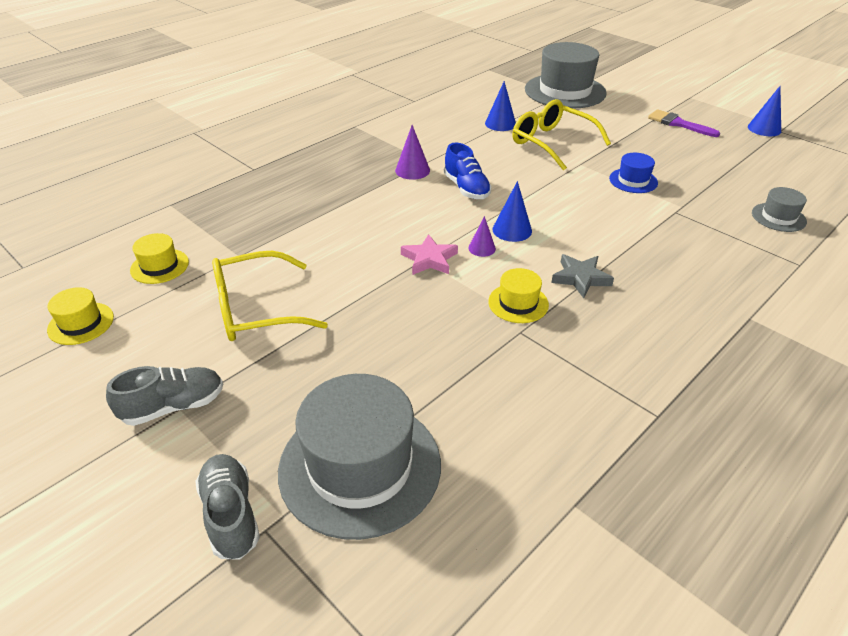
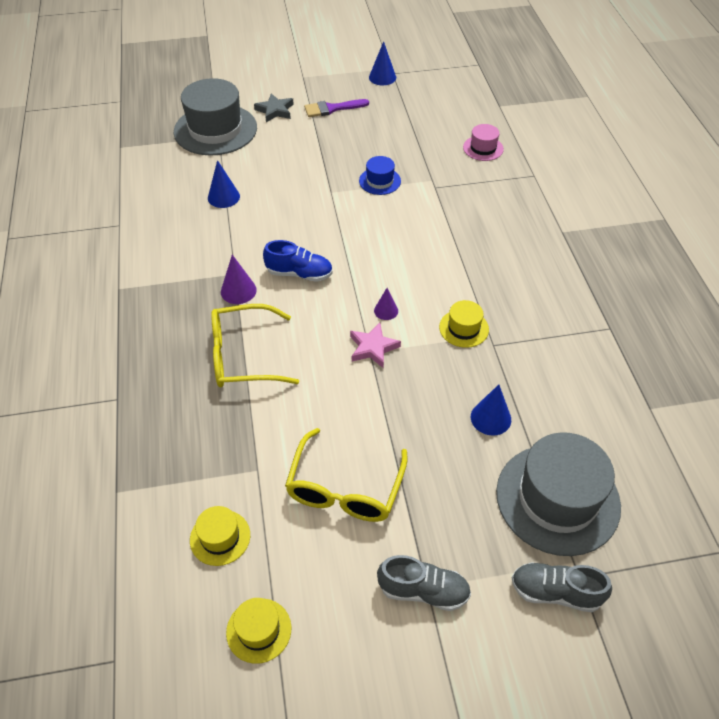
camera: 55 degrees left, 10 degrees up
grey shoe [106,366,223,426] -> grey shoe turned 90 degrees clockwise [377,555,471,611]
blue cone [492,181,532,242] -> blue cone moved to [471,384,511,436]
yellow glasses [512,99,611,171] -> yellow glasses moved to [211,304,299,387]
grey star [551,254,614,298] -> grey star moved to [254,93,294,122]
grey hat [752,187,807,232] -> pink hat [463,124,504,161]

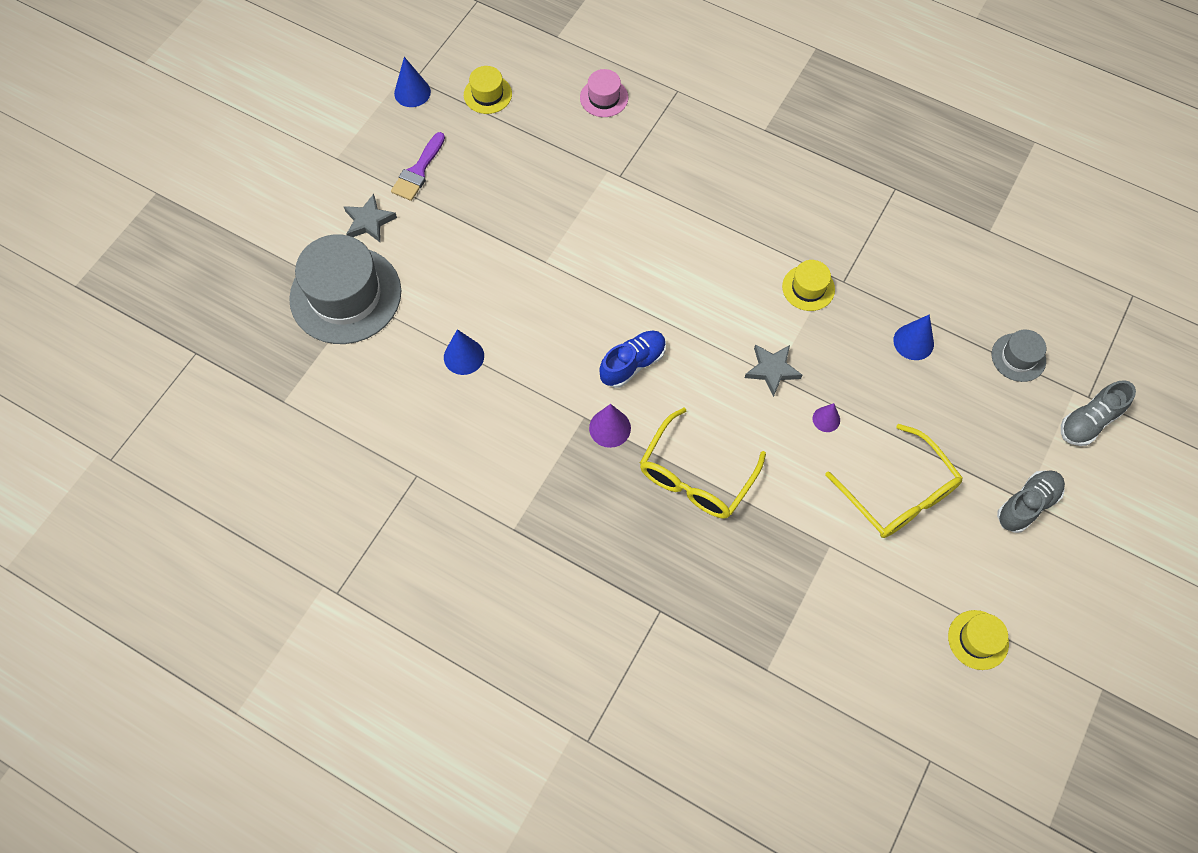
camera: 50 degrees left, 15 degrees up
yellow hat [190,506,250,566] -> yellow hat moved to [464,66,512,114]
pink star [350,323,401,368] -> grey star [745,344,802,397]
blue hat [359,156,401,195] -> none
purple cone [374,288,398,320] -> purple cone moved to [813,403,840,432]
grey hat [496,432,621,556] -> grey hat [992,330,1046,382], size x0.47

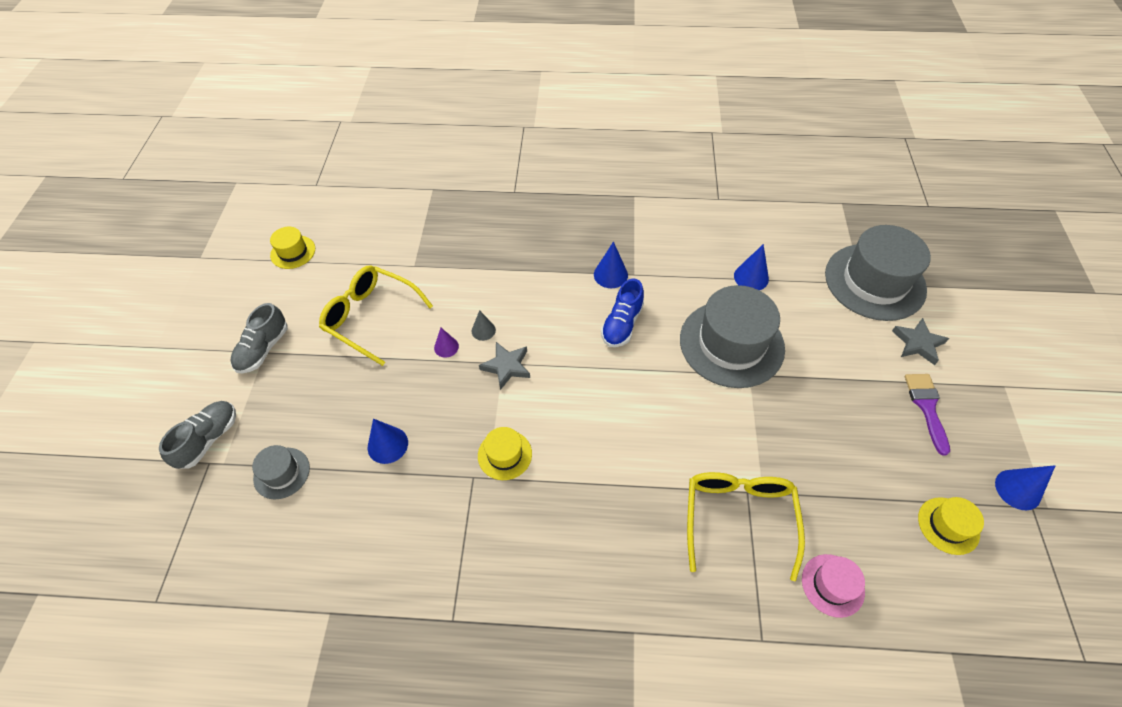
camera: 155 degrees right, 10 degrees down
purple cone [589,404,631,448] -> blue cone [594,242,628,288]
yellow glasses [640,408,766,518] -> yellow glasses moved to [687,472,805,581]
none -> grey cone [472,310,496,341]
none -> grey hat [680,285,785,388]

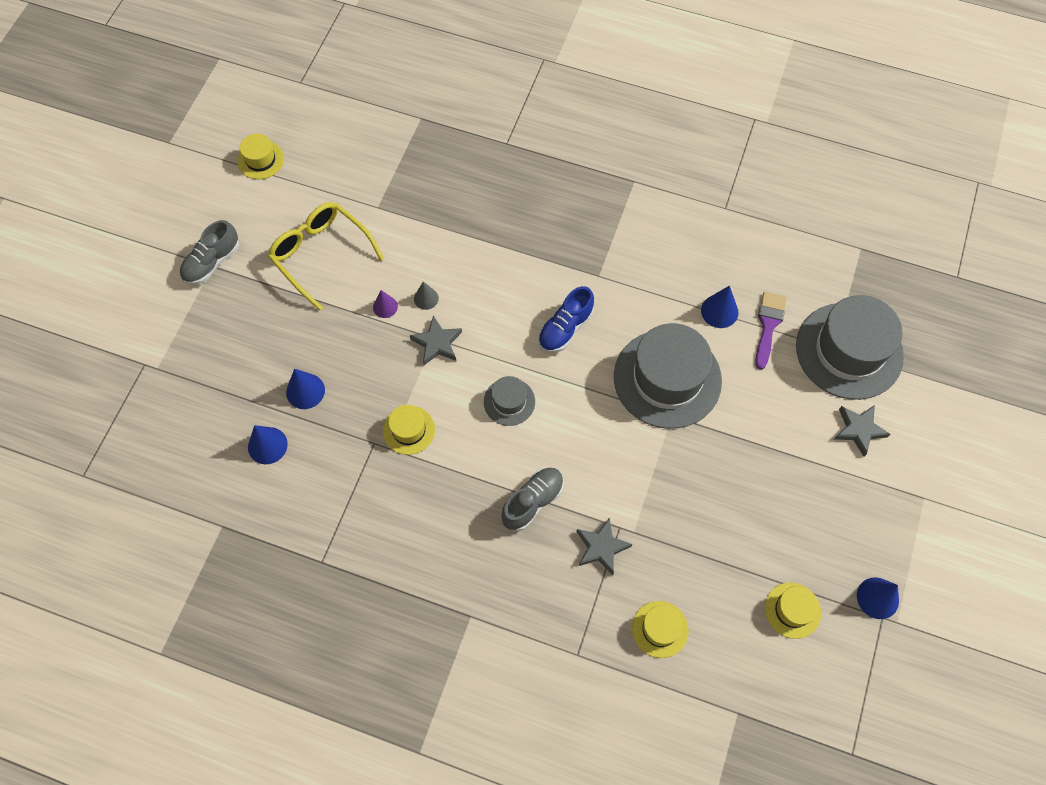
camera: 15 degrees right, 10 degrees up
grey shoe [159,401,236,469] -> grey shoe moved to [501,468,564,531]
grey hat [252,445,310,499] -> grey hat moved to [484,376,535,426]
blue cone [594,242,628,288] -> blue cone moved to [248,425,288,464]
yellow glasses [687,472,805,581] -> grey star [577,517,632,575]
pink hat [802,554,865,618] -> yellow hat [632,601,689,658]
purple brush [905,374,950,456] -> purple brush moved to [755,292,787,370]

